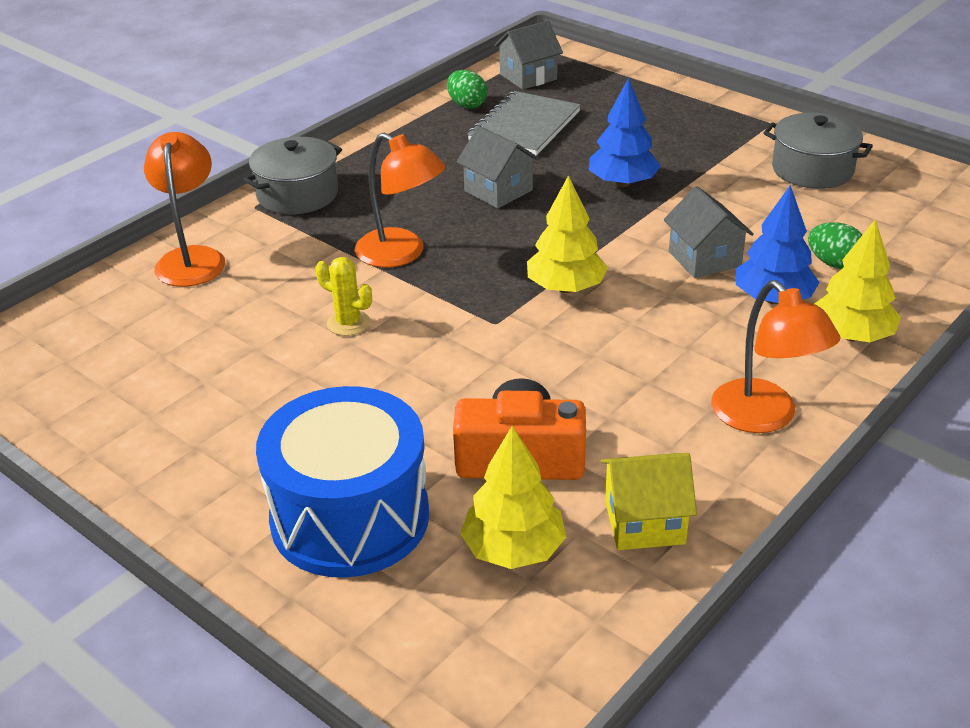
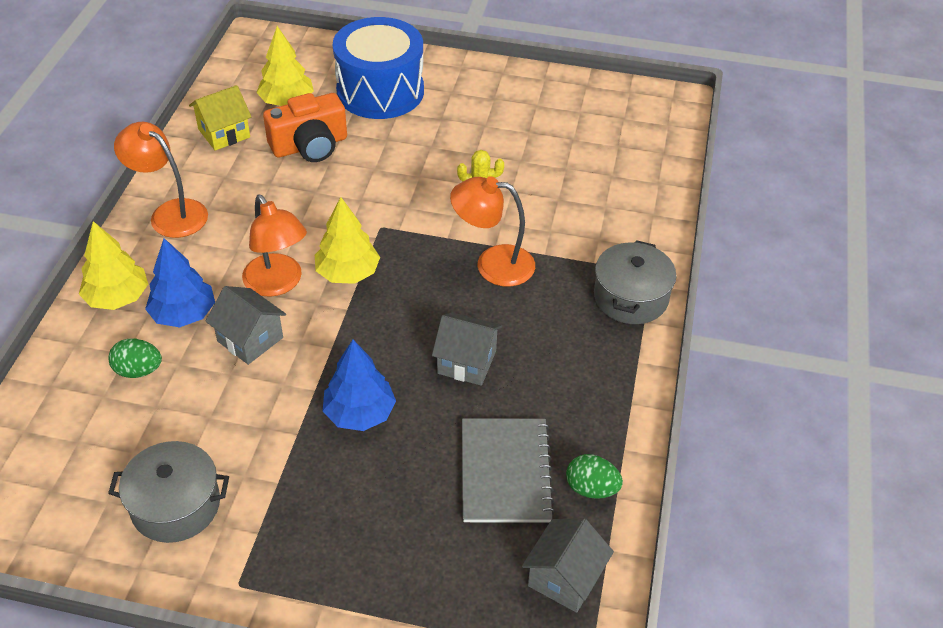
camera: 150 degrees right, 10 degrees up
orange lamp [144,132,225,287] -> orange lamp moved to [242,195,307,297]

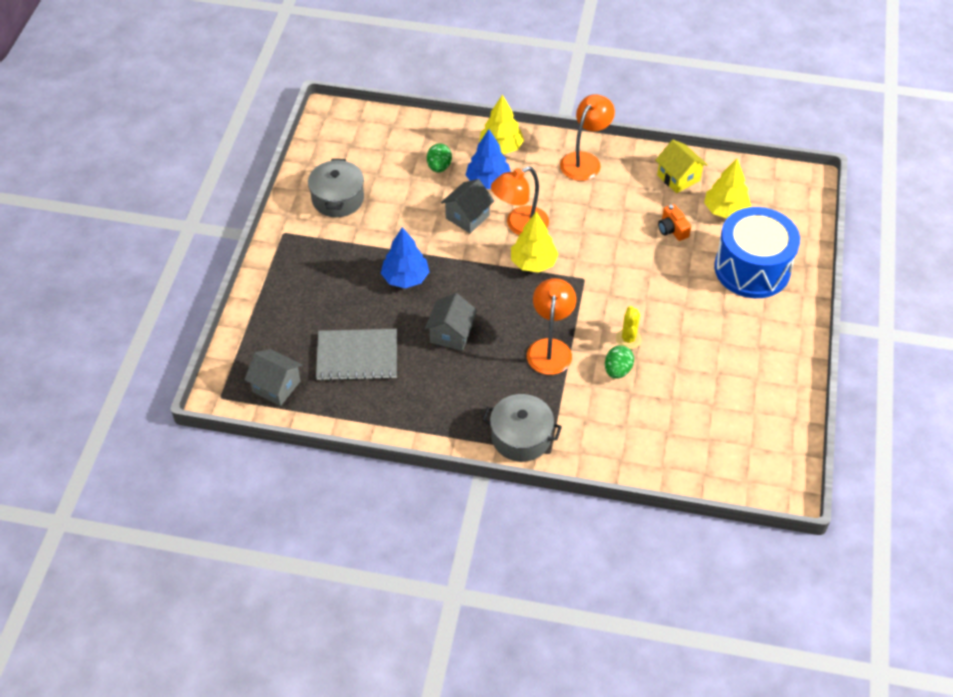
camera: 90 degrees right, 5 degrees up
orange camera [263,93,347,162] -> orange camera [658,204,691,241], size x0.55
green egg [566,454,623,499] -> green egg moved to [605,345,634,379]

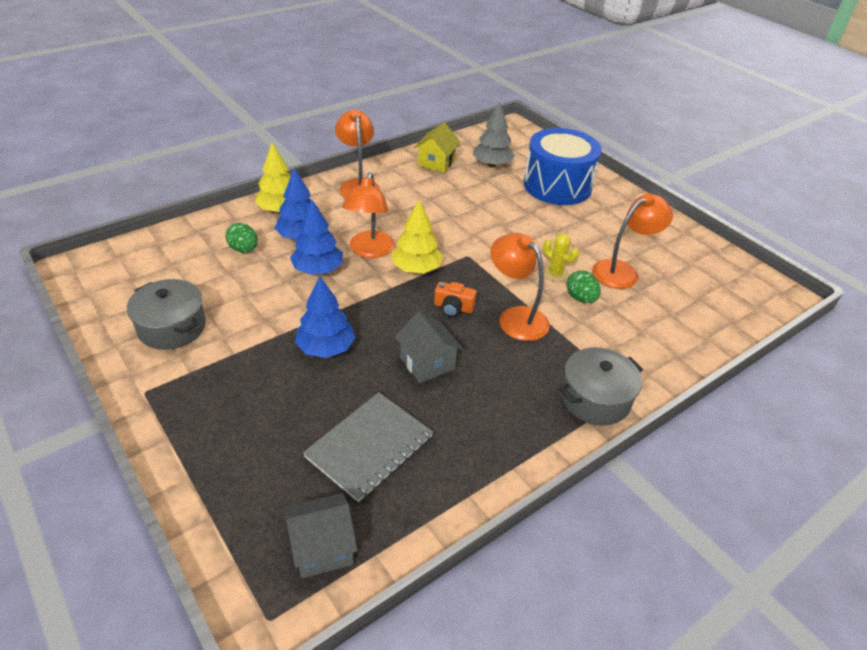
camera: 50 degrees left, 10 degrees down
grey house [441,179,494,233] -> blue tree [290,200,343,275]
yellow house [655,140,708,193] -> yellow house turned 75 degrees counterclockwise [414,123,460,173]
orange camera [658,204,691,241] -> orange camera moved to [434,282,477,317]
yellow tree [704,159,751,218] -> grey tree [473,102,515,167]
none -> orange lamp [592,193,673,289]

